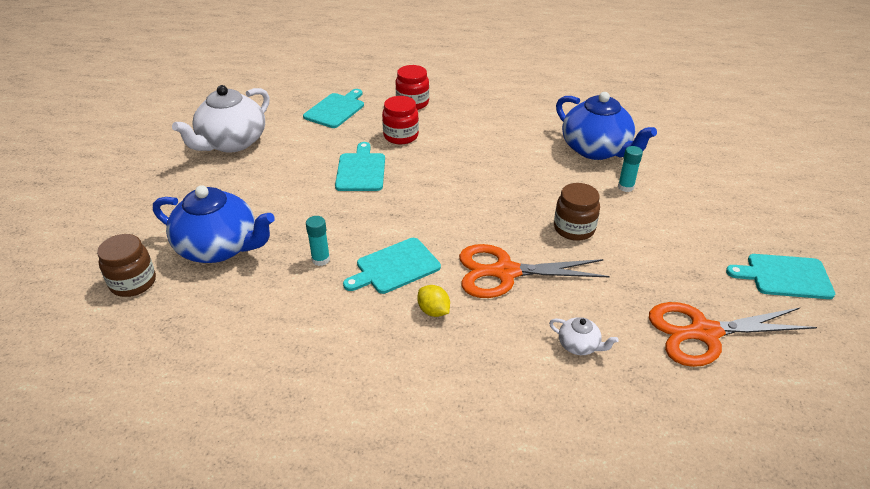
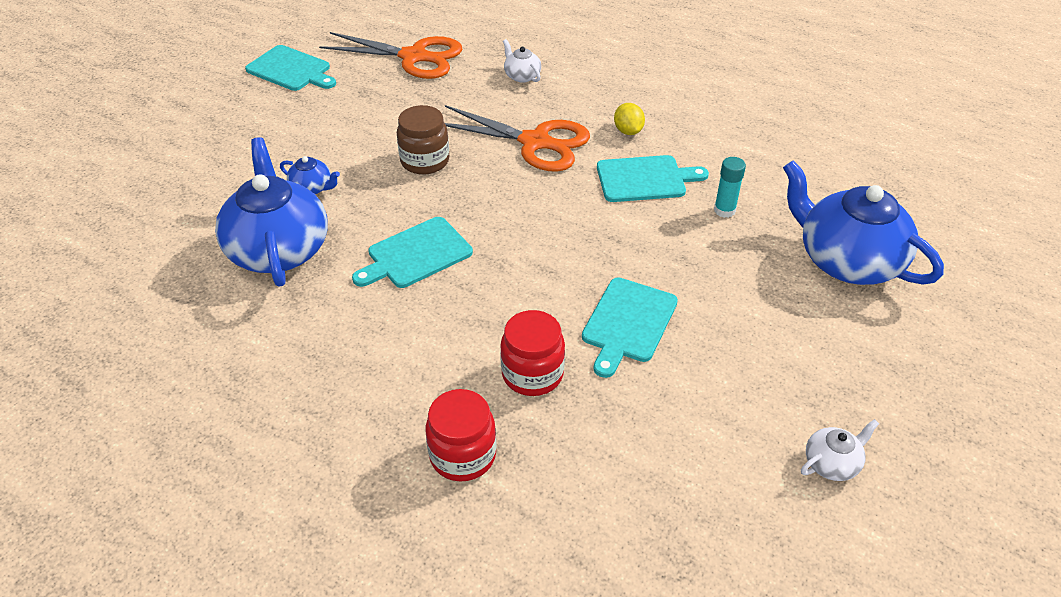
camera: 155 degrees left, 5 degrees up
brown jar [97,234,156,297] -> none
white teapot [172,85,270,152] -> white teapot [801,419,879,481], size x0.43
turquoise cutting board [303,89,364,128] -> turquoise cutting board moved to [352,217,473,288]
turquoise glue stick [618,146,643,192] -> blue teapot [280,156,340,194]

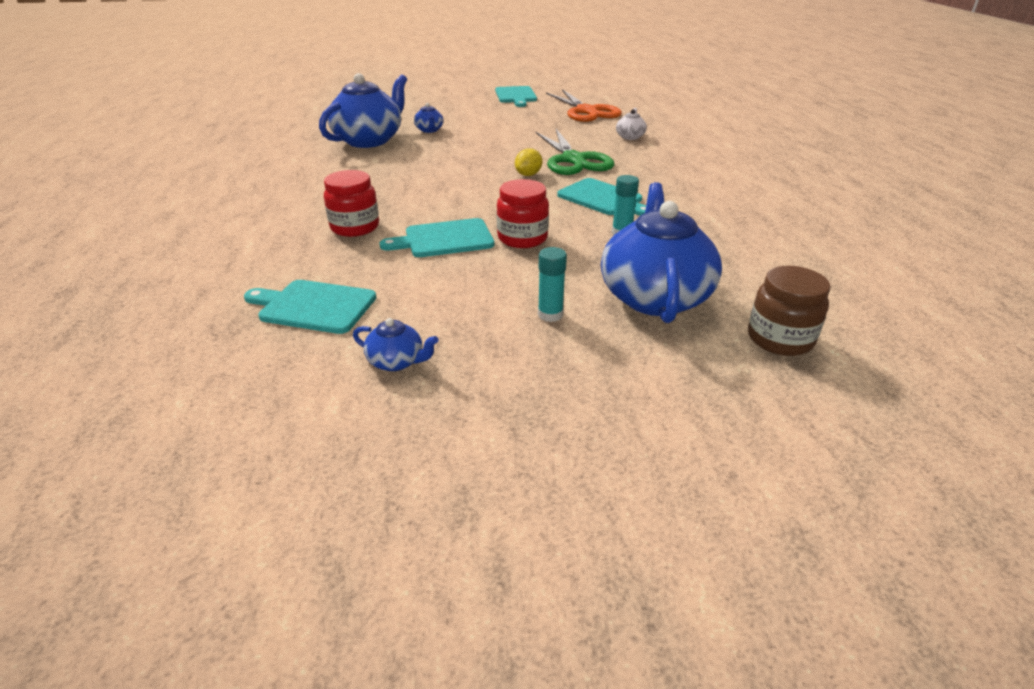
camera: 50 degrees right, 10 degrees down
turquoise cutting board [352,217,473,288] -> turquoise cutting board moved to [244,280,377,334]
brown jar [397,105,449,175] -> brown jar moved to [748,266,831,356]
red jar [426,389,497,482] -> red jar moved to [497,179,549,248]
orange scissors [445,105,590,172] -> green scissors [535,129,614,175]
yellow lemon [614,103,645,135] -> yellow lemon moved to [515,148,542,176]
white teapot [801,419,879,481] -> blue teapot [353,318,438,371]
none -> turquoise glue stick [538,247,567,322]

